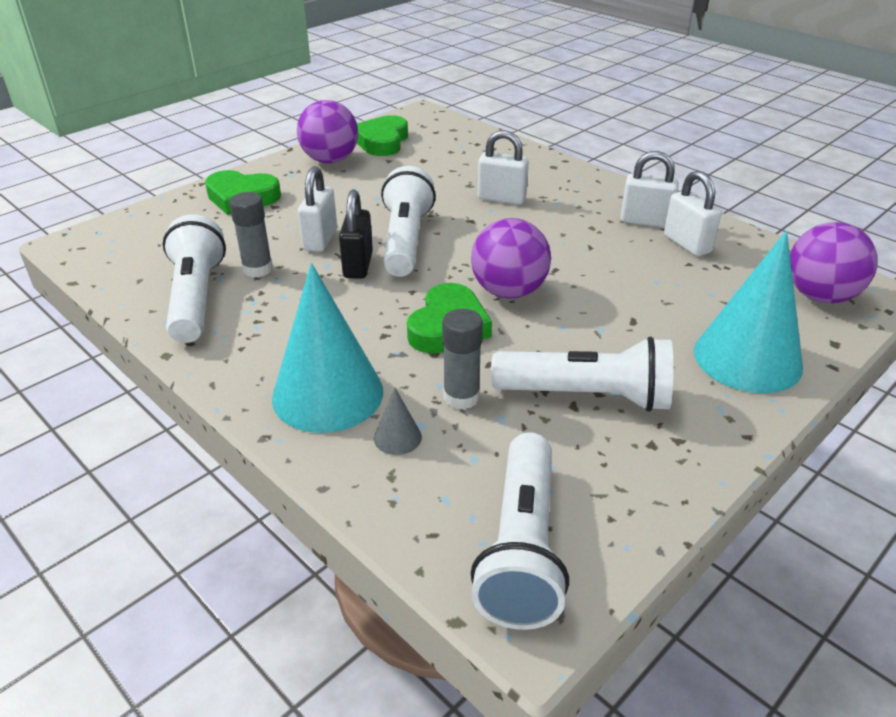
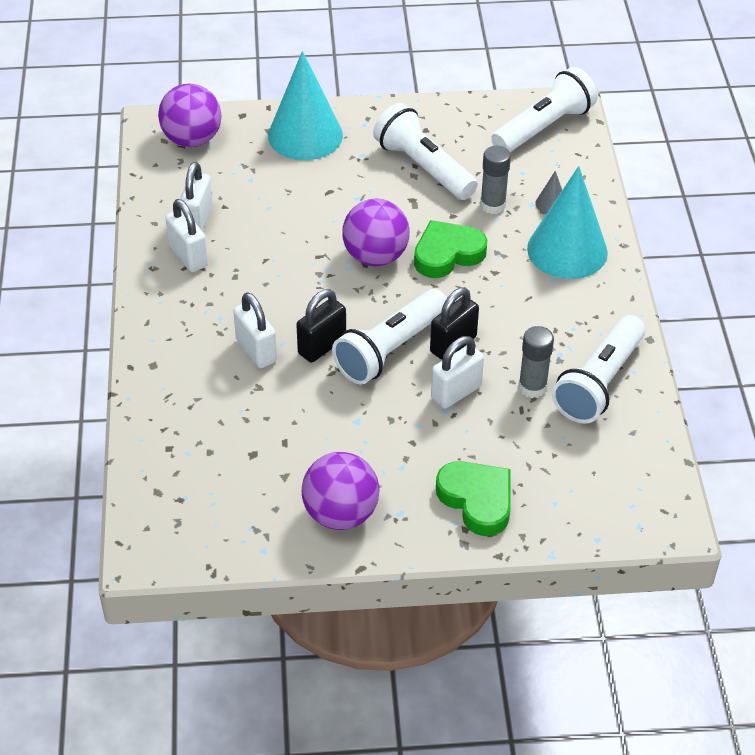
camera: 140 degrees left, 10 degrees up
green heart [357,115,408,156] -> none
none -> black padlock [296,289,346,362]

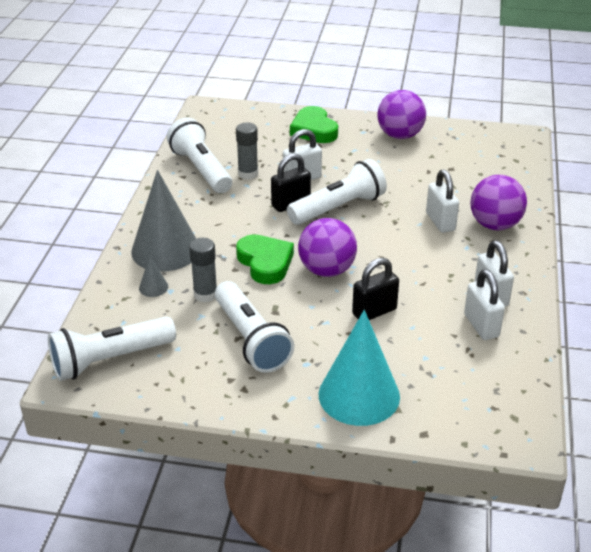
camera: 165 degrees left, 10 degrees down
purple ball [158,84,222,147] -> purple ball moved to [470,175,527,230]
white padlock [180,162,213,231] -> white padlock turned 45 degrees counterclockwise [464,269,505,340]
black padlock [296,289,346,362] -> black padlock moved to [352,258,399,320]
green heart [414,220,487,278] -> green heart turned 105 degrees counterclockwise [236,234,294,284]
turquoise cone [527,166,608,279] -> grey cone [131,170,196,272]
white flashlight [552,315,645,423] -> white flashlight turned 75 degrees counterclockwise [167,118,232,193]

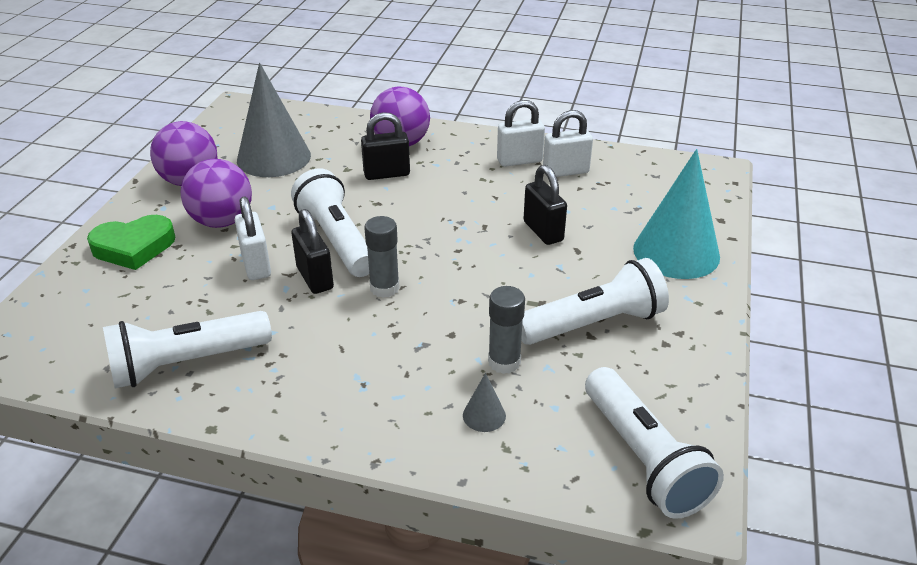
camera: 85 degrees left, 0 degrees up
grey cone [131,170,196,272] -> grey cone moved to [237,63,311,177]
grey glue stick [236,122,258,180] -> grey glue stick moved to [364,216,400,298]
green heart [236,234,294,284] -> none
purple ball [298,218,357,277] -> purple ball moved to [181,159,252,228]
white padlock [426,169,459,233] -> black padlock [361,112,410,180]

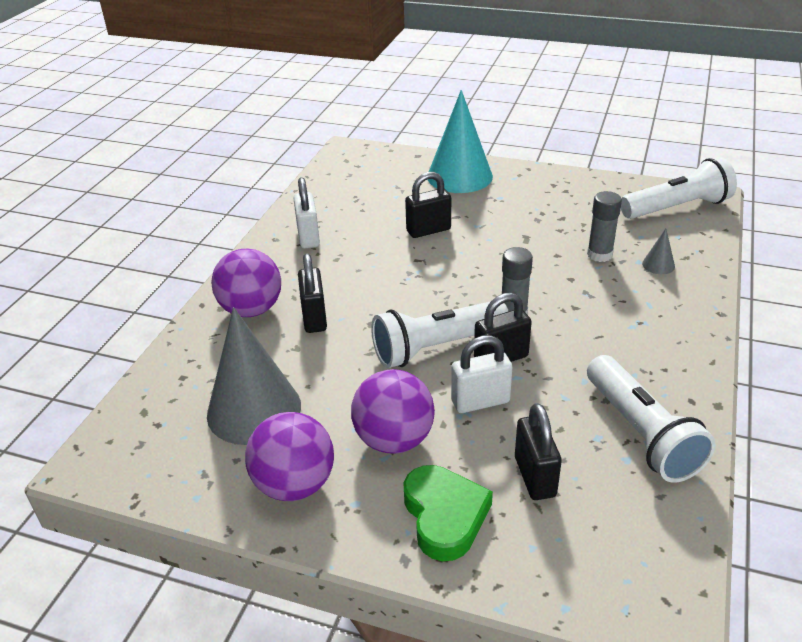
camera: 85 degrees left, 0 degrees up
white flashlight [521,258,669,345] -> none
white padlock [543,110,593,177] -> none
none -> black padlock [515,403,562,500]

